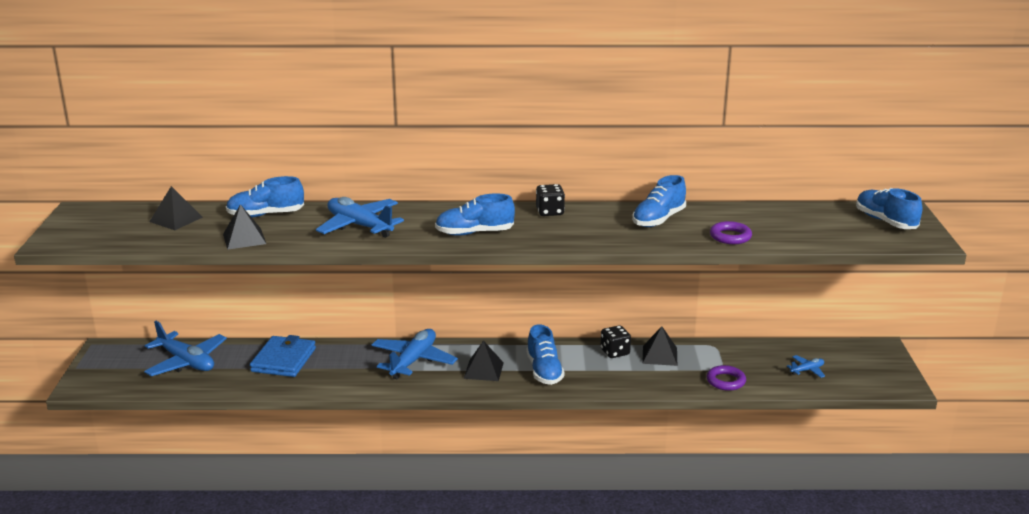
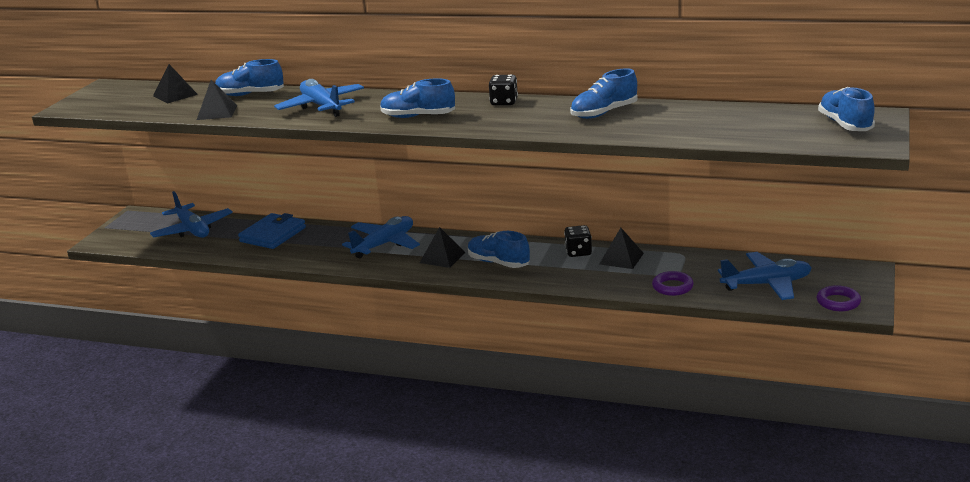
camera: 20 degrees right, 0 degrees up
blue shoe [527,324,564,385] -> blue shoe turned 120 degrees clockwise [468,231,530,268]
purple ring [710,221,752,244] -> purple ring moved to [817,285,861,311]
blue plane [787,355,825,378] -> blue plane [718,252,812,300], size x2.11

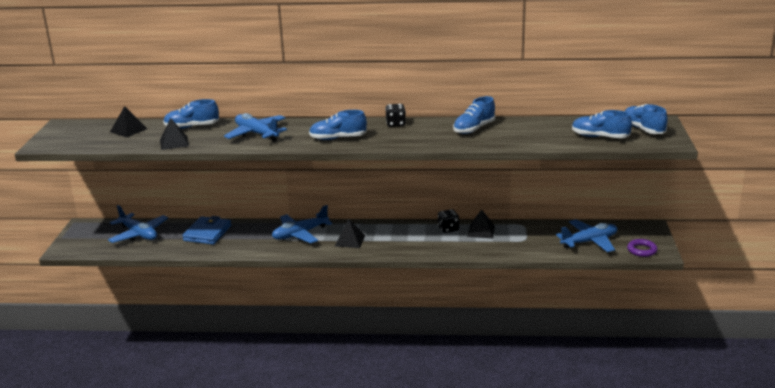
camera: 15 degrees left, 0 degrees up
blue plane [342,216,420,259] -> blue plane turned 150 degrees counterclockwise [272,205,332,243]
blue shoe [468,231,530,268] -> blue shoe moved to [572,110,632,138]
purple ring [652,271,694,296] -> none

